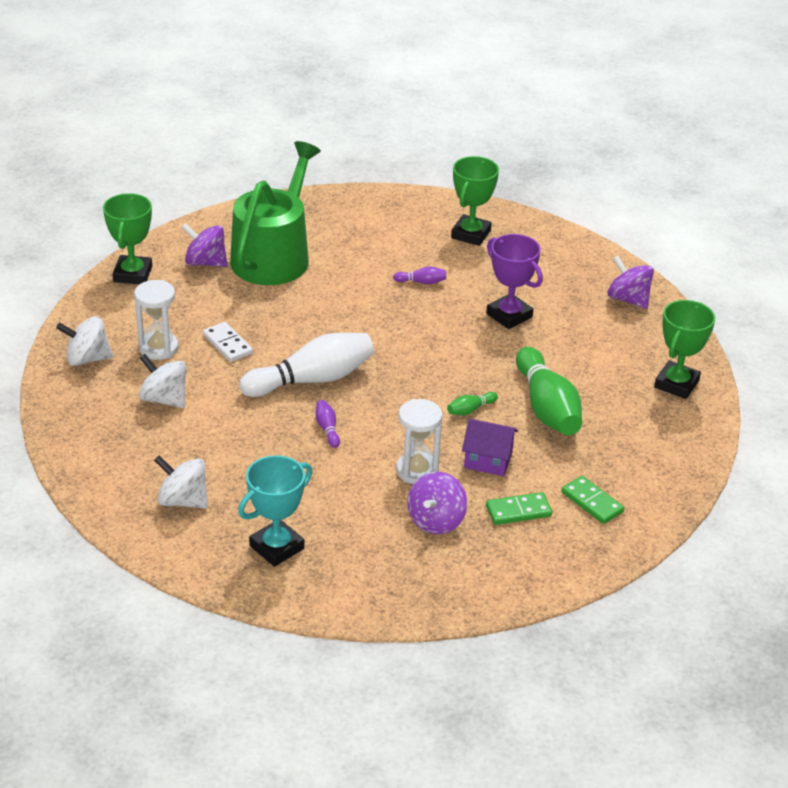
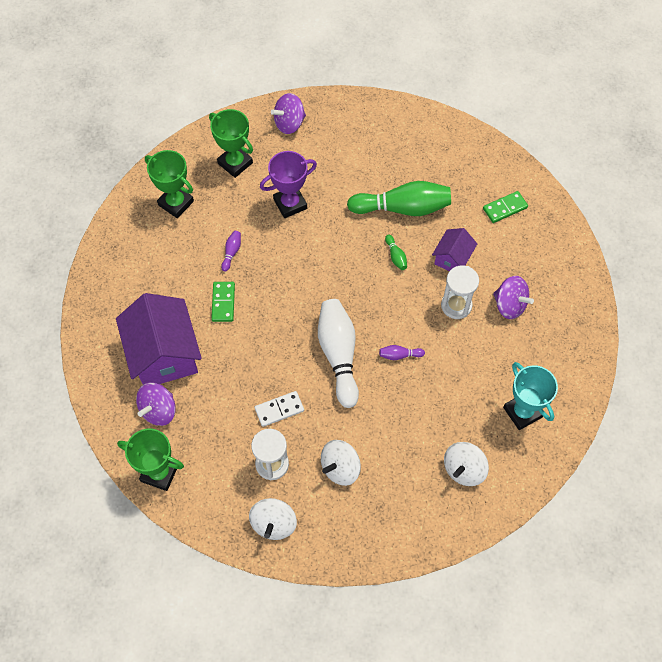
camera: 75 degrees left, 25 degrees up
green watering can [230,141,321,285] -> purple house [116,293,202,384]
green domino [486,492,552,525] -> green domino moved to [211,282,235,322]
green trophy [654,300,715,399] -> green trophy moved to [209,109,253,178]

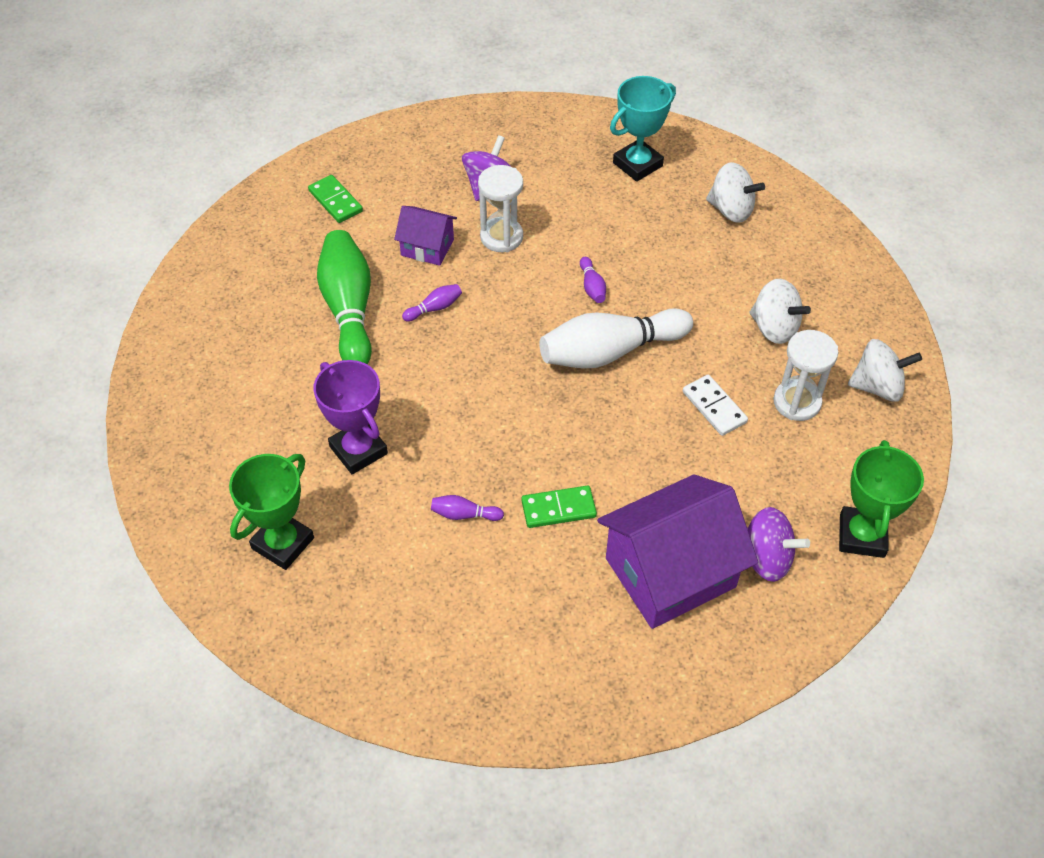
camera: 100 degrees left, 10 degrees down
green trophy [145,150,194,218] -> none
purple spinning top [271,93,306,134] -> none
green bowling pin [385,235,407,270] -> purple bowling pin [402,284,462,322]

